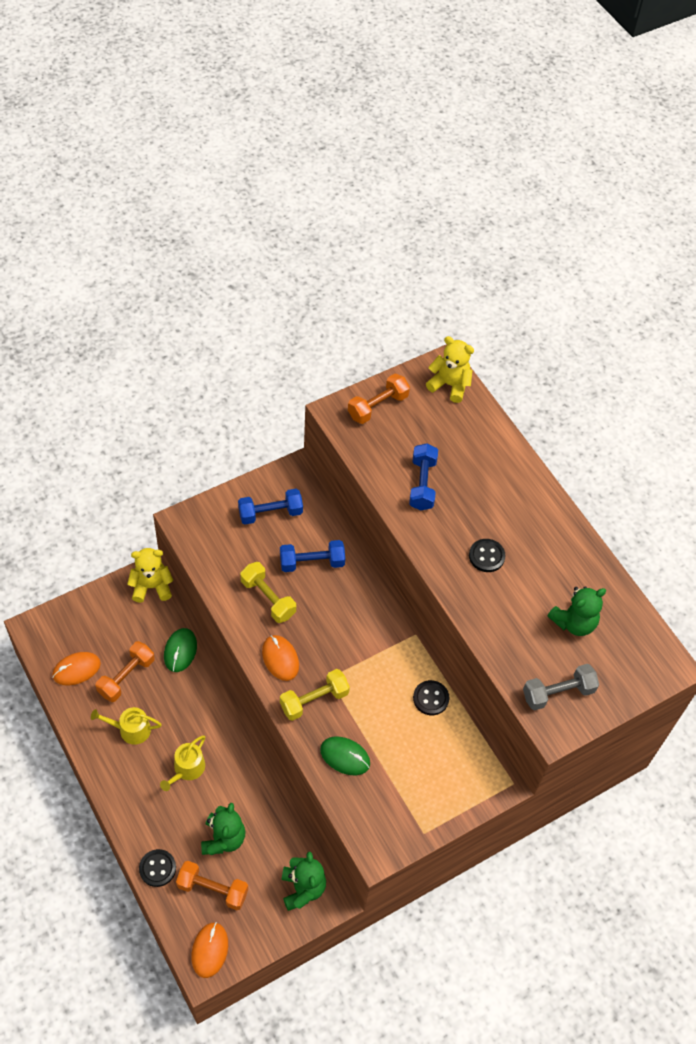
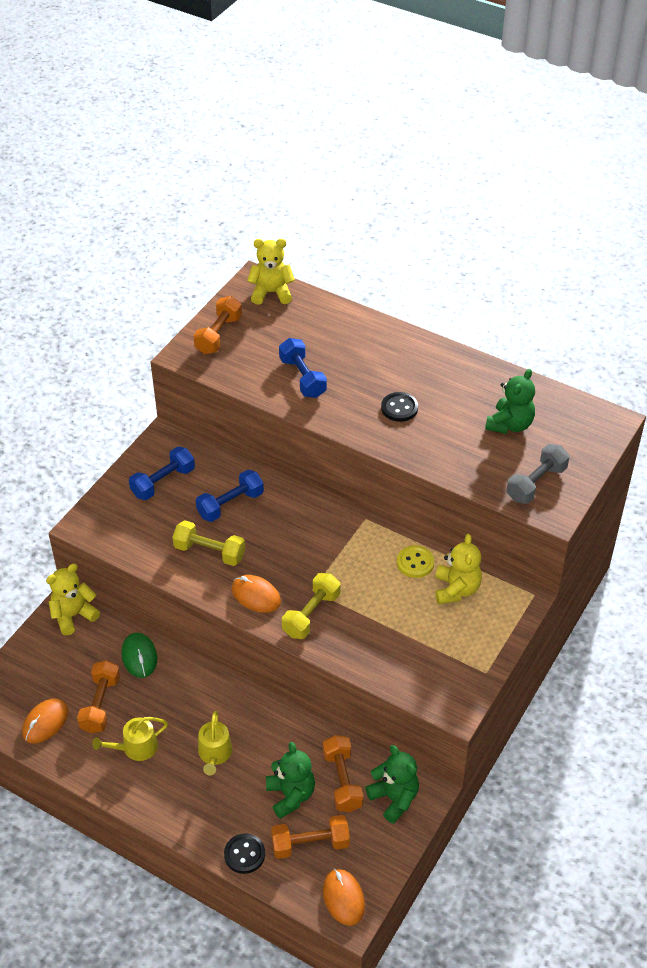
camera: 25 degrees left, 10 degrees down
green mouse [320,736,370,775] -> none
black button [413,680,449,715] -> yellow button [397,545,435,578]
none -> orange dumbbell [323,735,364,812]
none -> yellow teddy bear [435,534,482,604]

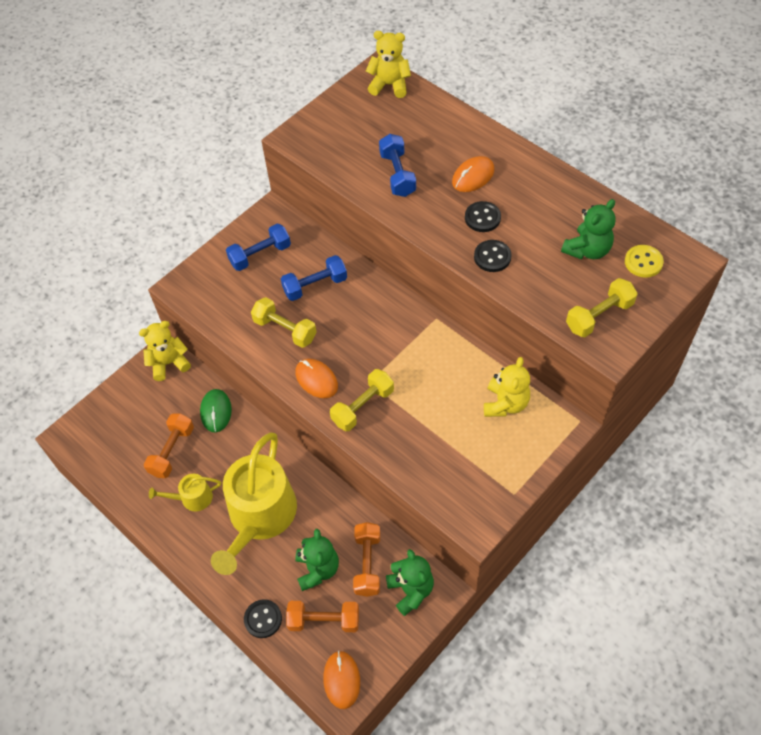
camera: 15 degrees right, 10 degrees up
orange mouse [22,699,68,743] -> orange mouse moved to [452,156,494,192]
orange dumbbell [193,296,242,354] -> none
yellow watering can [198,711,232,776] -> yellow watering can [211,432,297,575], size x2.20
yellow button [397,545,435,578] -> yellow button moved to [625,245,664,278]
grey dumbbell [506,444,569,504] -> yellow dumbbell [566,278,638,337]
none -> black button [474,240,511,272]

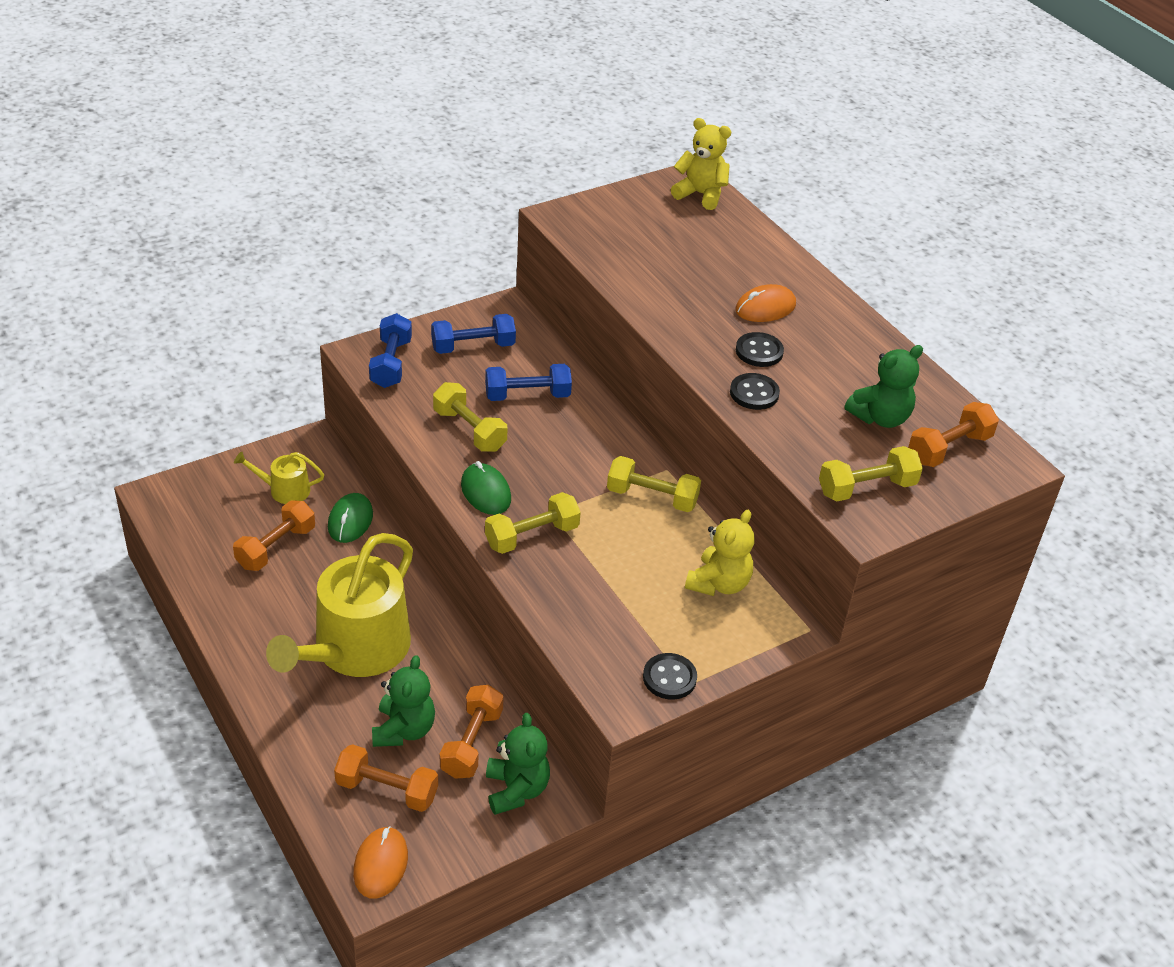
camera: 10 degrees right, 15 degrees down
yellow teddy bear [139,321,191,381] -> none
yellow watering can [149,474,221,511] -> yellow watering can moved to [234,451,324,504]
black button [244,599,282,638] -> black button moved to [643,653,697,700]
orange mouse [296,359,338,398] -> green mouse [461,461,511,515]
blue dumbbell [379,134,416,197] -> blue dumbbell moved to [369,313,412,388]
yellow button [625,245,664,278] -> orange dumbbell [908,402,999,467]
none -> yellow dumbbell [607,456,701,512]

